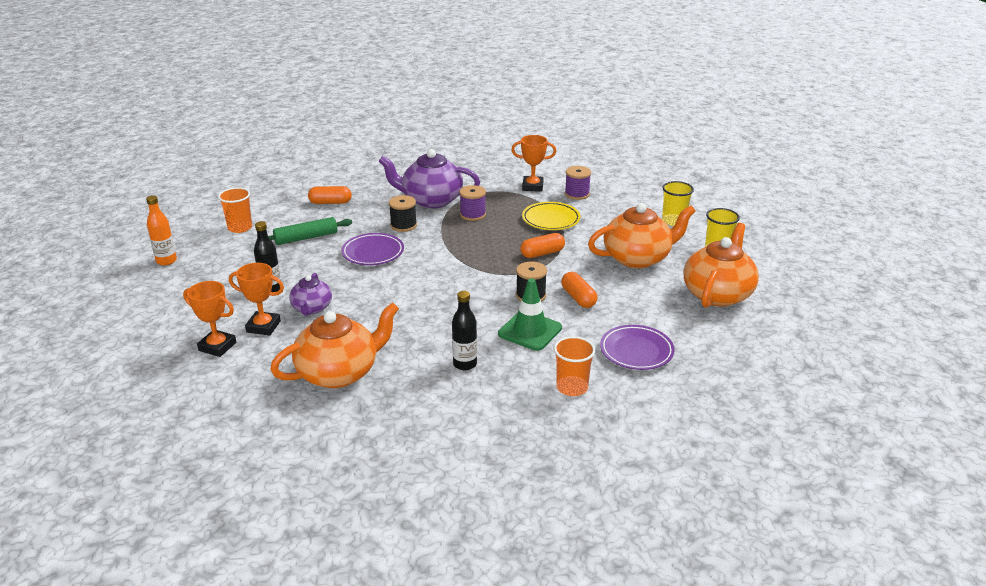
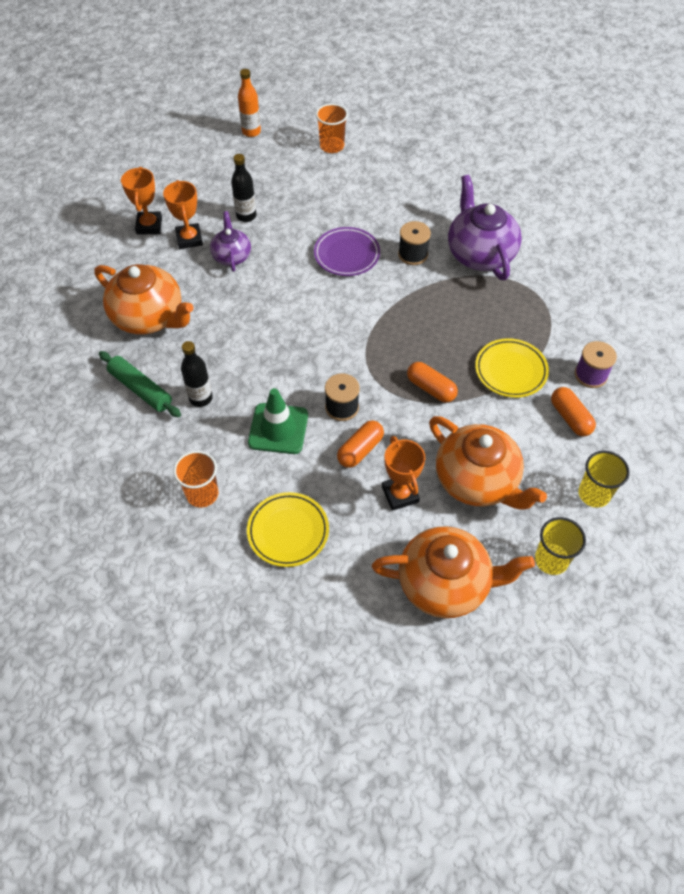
camera: 65 degrees right, 25 degrees up
green rolling pin [268,217,352,245] -> green rolling pin moved to [99,351,181,417]
purple teapot [289,273,332,316] -> purple teapot turned 105 degrees clockwise [210,211,251,272]
orange capsule [308,186,352,204] -> orange capsule moved to [551,387,596,436]
purple spool [459,185,486,221] -> none
orange trophy [511,135,556,192] -> orange trophy moved to [382,436,425,511]
purple plate [600,325,675,370] -> yellow plate [247,492,329,567]

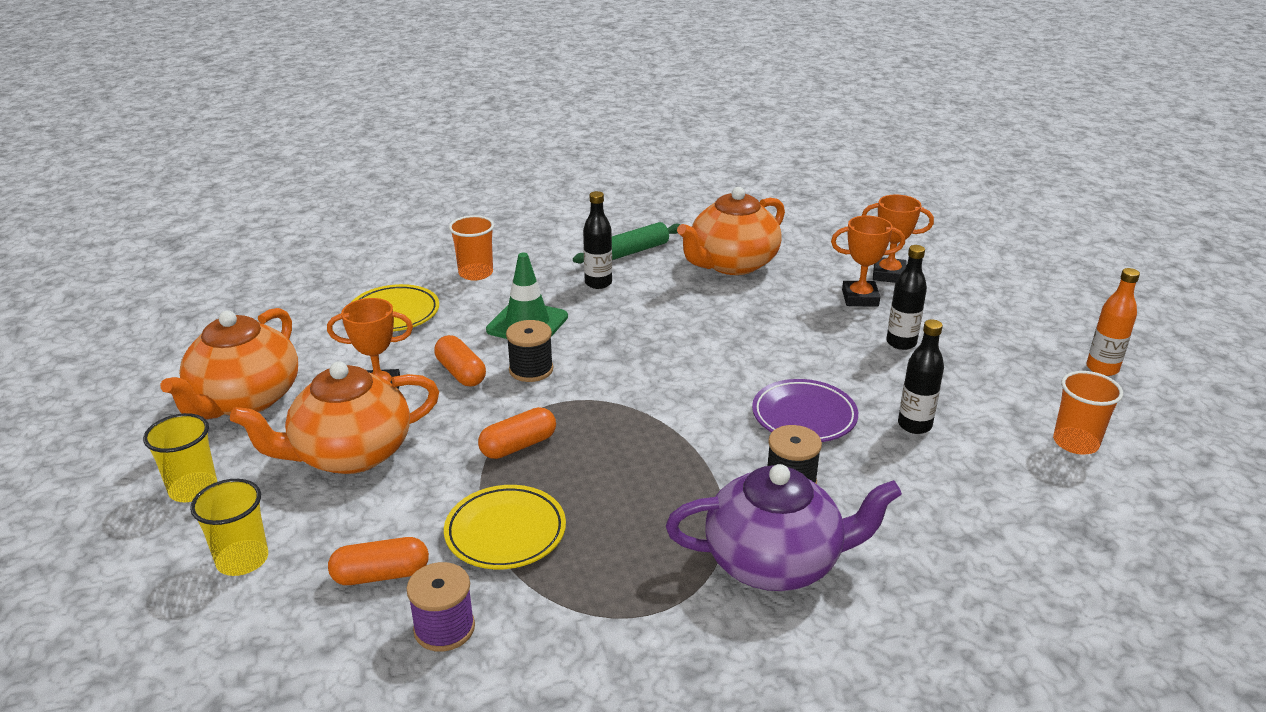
camera: 105 degrees right, 25 degrees down
purple teapot [210,211,251,272] -> none
none -> black bottle [898,319,944,434]

